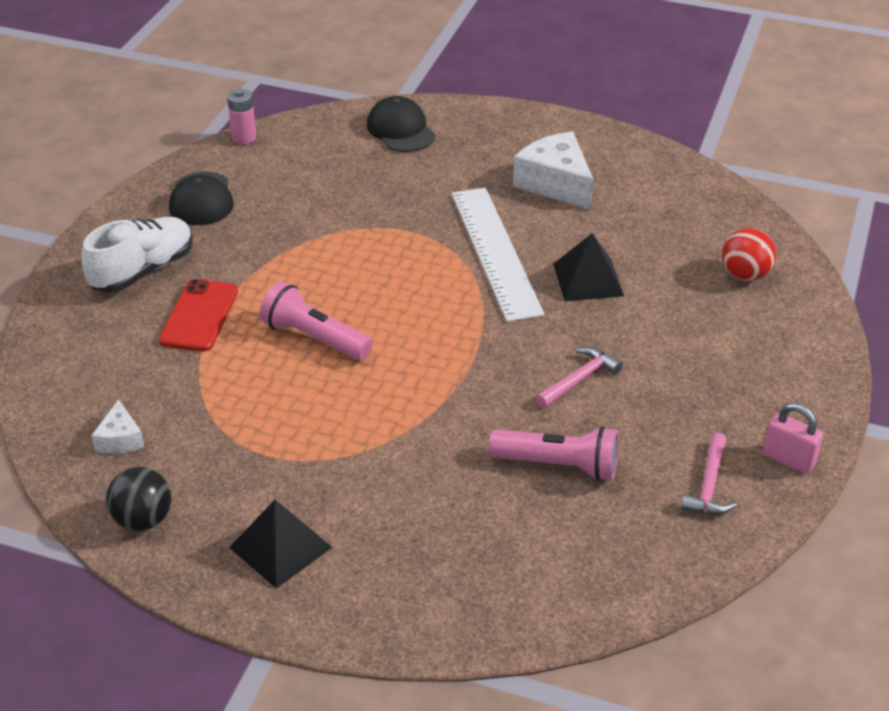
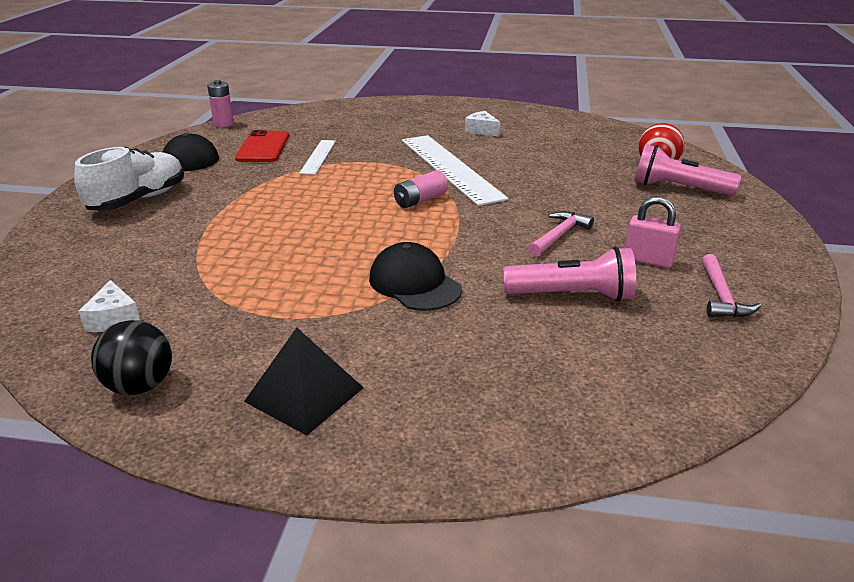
camera: 10 degrees left, 10 degrees down
red phone [159,279,238,351] -> red phone moved to [235,130,289,162]
pink flashlight [260,281,373,360] -> pink flashlight moved to [635,144,741,196]
black cap [367,96,435,152] -> black cap moved to [369,242,462,311]
white cheese [513,131,594,210] -> white cheese [465,111,500,137], size x0.52
black pyramid [553,233,624,301] -> none
pink padlock [763,403,823,474] -> pink padlock moved to [625,197,681,268]
none -> white ruler [299,140,336,175]
none -> pink battery [394,170,448,208]

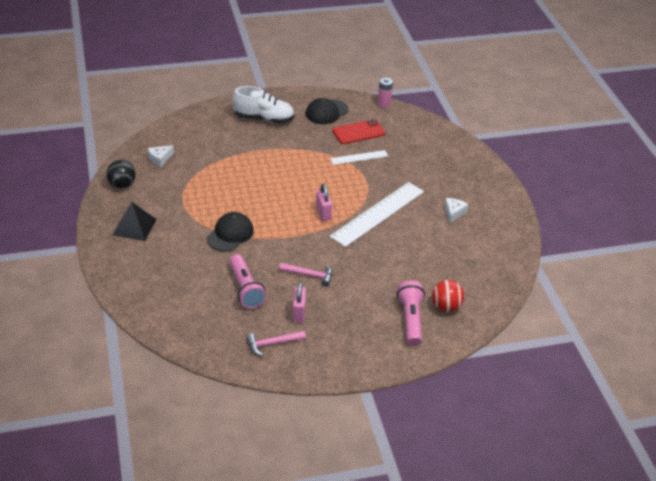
camera: 65 degrees right, 10 degrees up
pink battery [394,170,448,208] -> pink padlock [316,183,332,221]

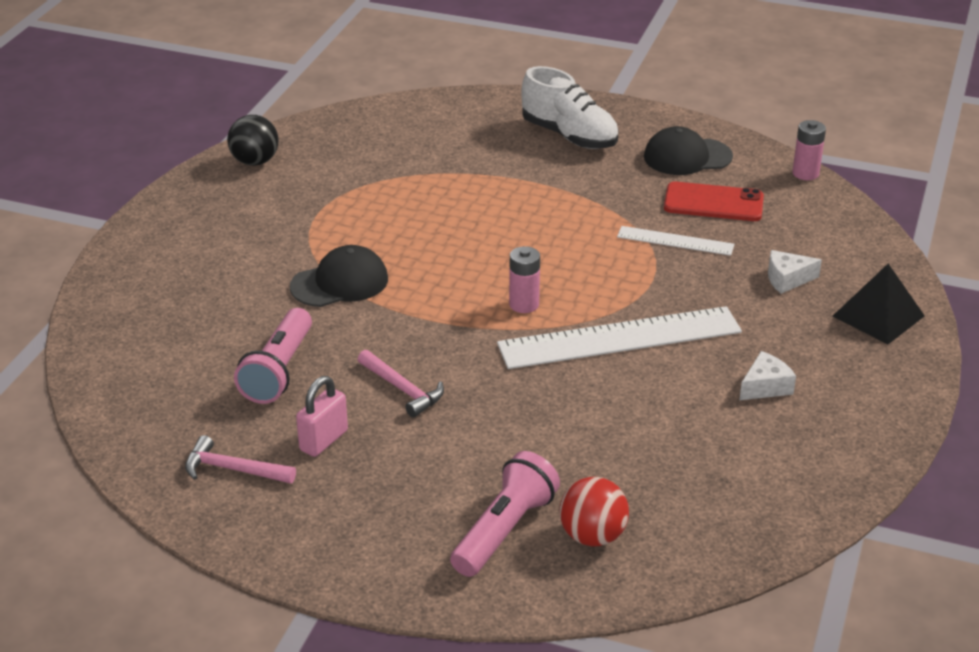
camera: 35 degrees right, 5 degrees down
black pyramid [113,202,156,241] -> black pyramid moved to [832,264,925,344]
white cheese [148,145,174,167] -> white cheese moved to [768,250,822,294]
pink padlock [316,183,332,221] -> pink battery [509,246,540,313]

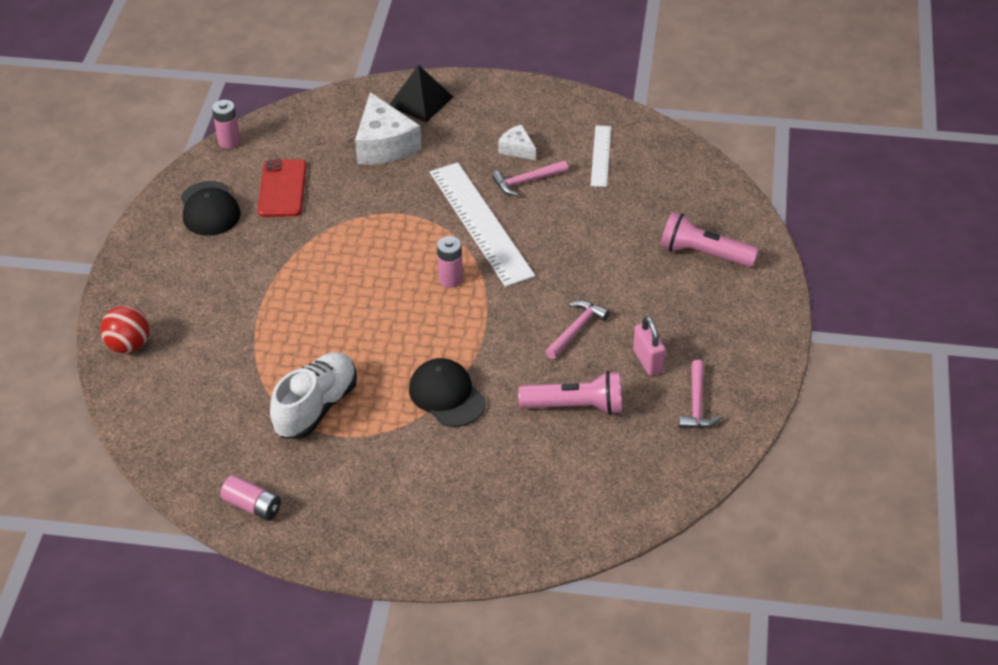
camera: 100 degrees left, 10 degrees up
black ball [227,115,278,166] -> pink battery [220,475,281,521]
pink padlock [296,376,348,457] -> pink padlock turned 45 degrees clockwise [633,316,666,376]
white shoe [521,66,618,149] -> white shoe moved to [270,352,357,439]
red ball [560,477,629,546] -> red ball moved to [100,305,149,353]
white ruler [617,226,734,256] -> white ruler moved to [591,125,611,187]
white cheese [768,250,822,294] -> white cheese [355,92,422,165], size x1.92
none -> pink hammer [492,161,568,196]

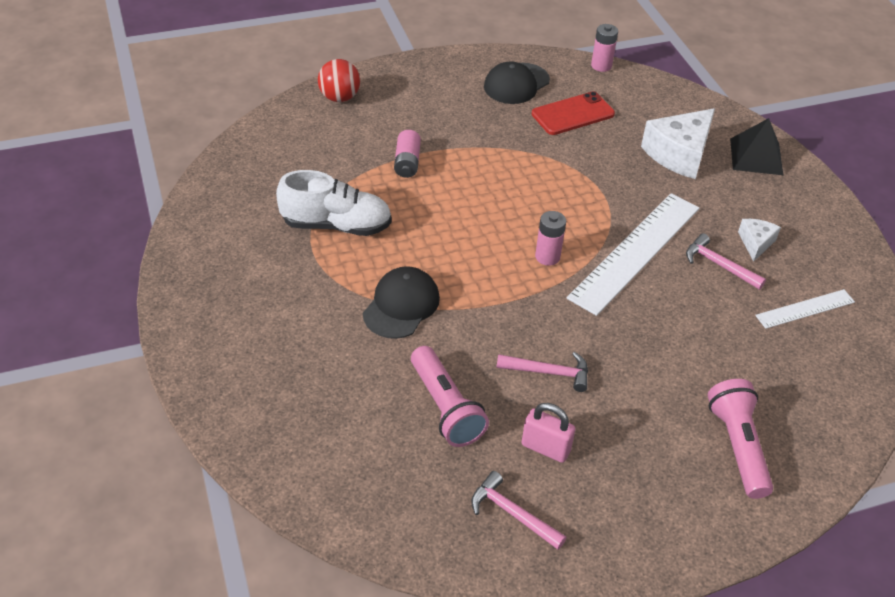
camera: 60 degrees right, 0 degrees up
pink battery [220,475,281,521] -> pink battery moved to [394,130,421,178]
pink padlock [633,316,666,376] -> pink padlock turned 75 degrees clockwise [522,403,576,463]
pink hammer [679,360,721,429] -> pink hammer turned 60 degrees clockwise [471,471,566,550]

